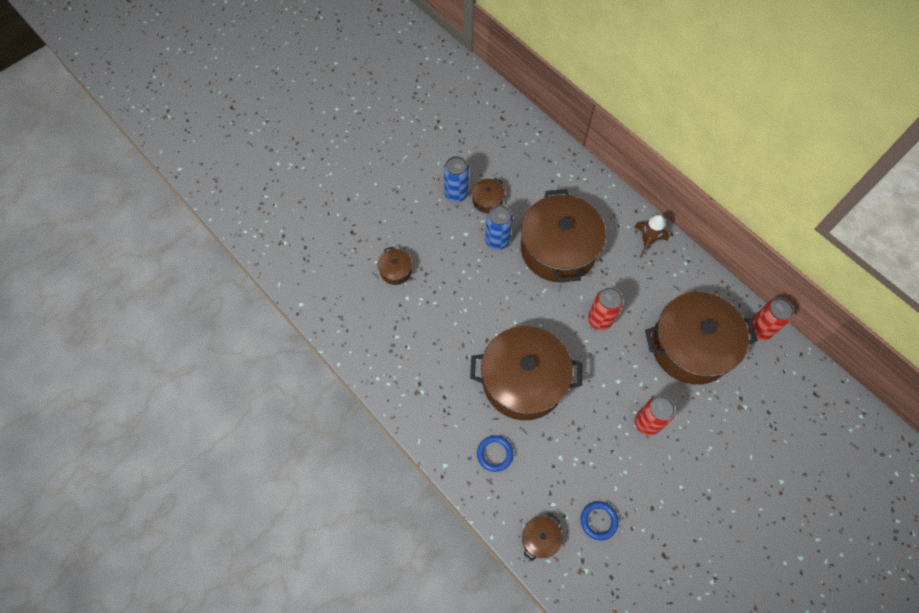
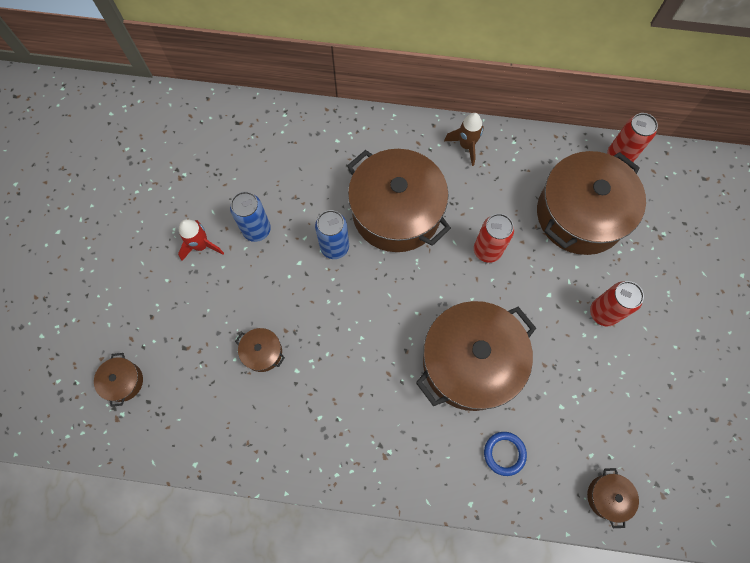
camera: 40 degrees left, 5 degrees up
brown pot [472,178,505,213] -> brown pot moved to [94,353,143,407]
blue ring [581,501,618,540] -> none
none -> red rocket [178,219,224,261]

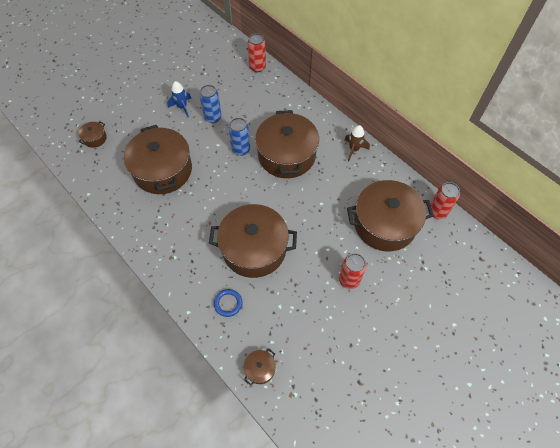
camera: 40 degrees right, 10 degrees down
red rocket [178,219,224,261] -> blue rocket [167,81,191,117]
brown pot [235,328,285,372] -> brown pot [124,125,192,194], size x2.42
red can [474,214,514,263] -> red can moved to [248,33,266,72]

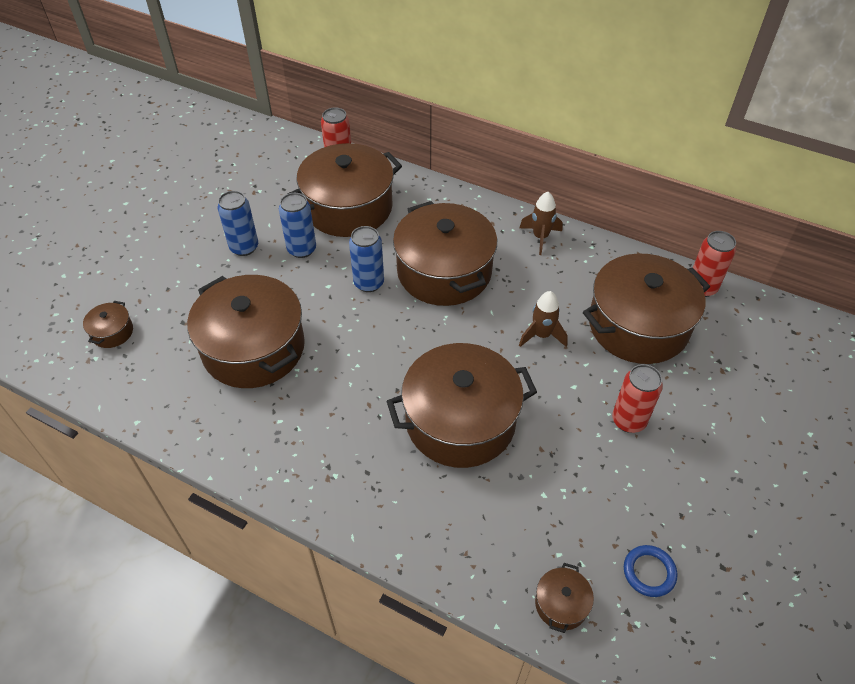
camera: 20 degrees left, 10 degrees down
blue rocket [167,81,191,117] -> blue can [218,191,258,256]
blue ring [214,289,242,317] -> blue ring moved to [624,545,677,597]
none -> brown pot [288,143,402,237]
none -> brown rocket [519,291,568,347]

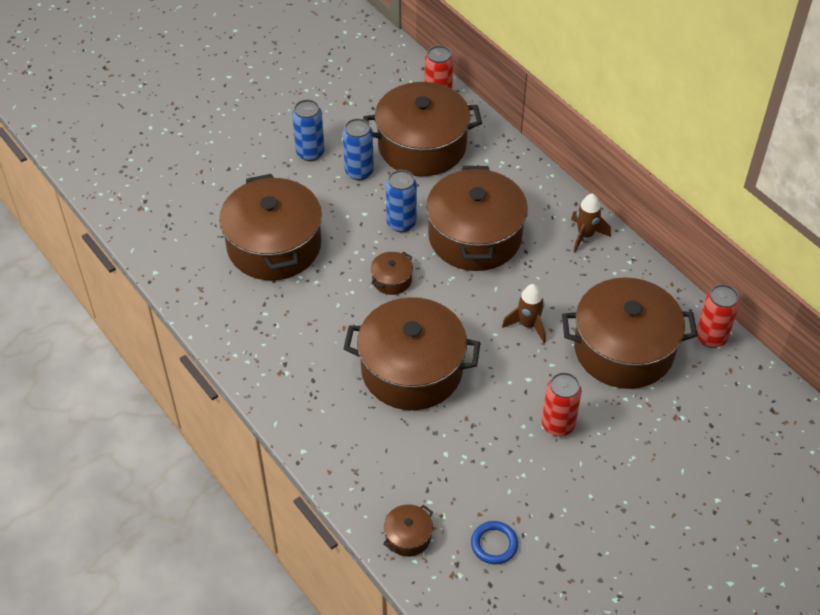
camera: 25 degrees right, 0 degrees up
brown pot [83,301,133,348] -> brown pot moved to [371,252,413,295]

